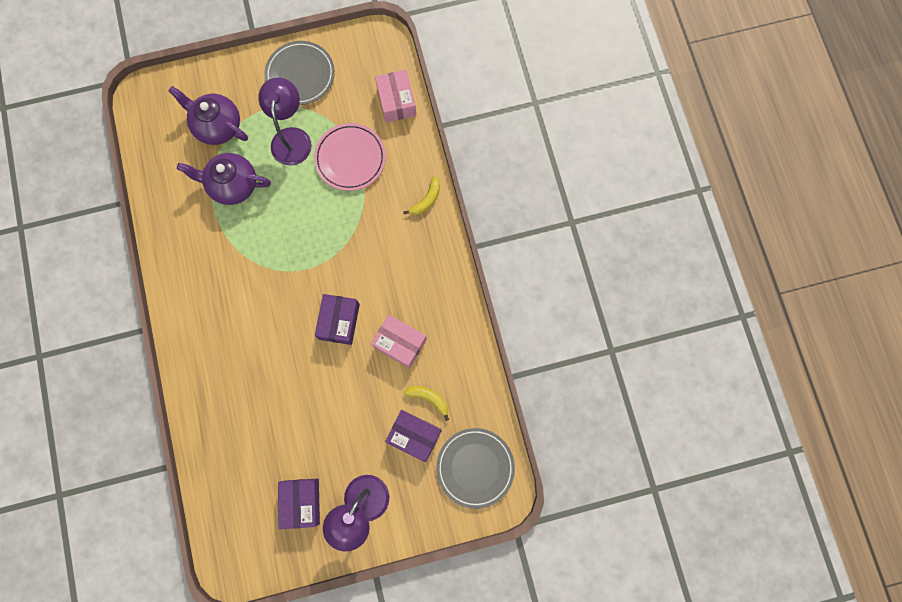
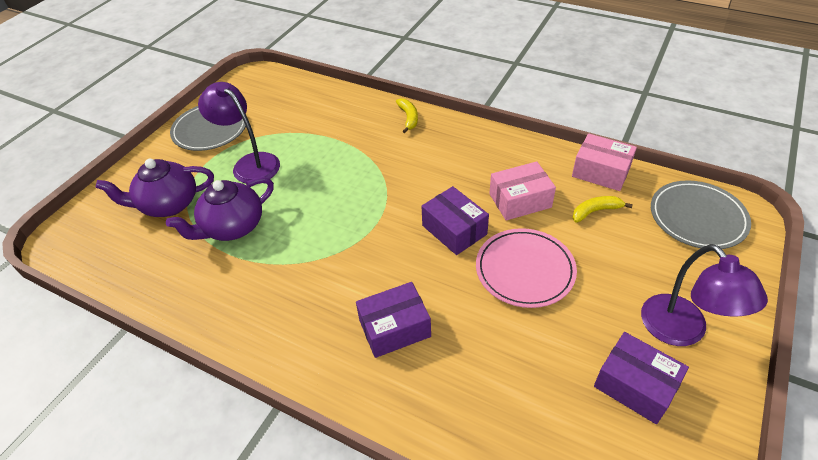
camera: 45 degrees left, 30 degrees down
pink plate [314,123,386,191] -> pink plate moved to [476,228,577,308]
pink box [375,70,416,123] -> pink box moved to [572,134,637,191]
purple box [385,410,442,462] -> purple box moved to [356,282,431,358]

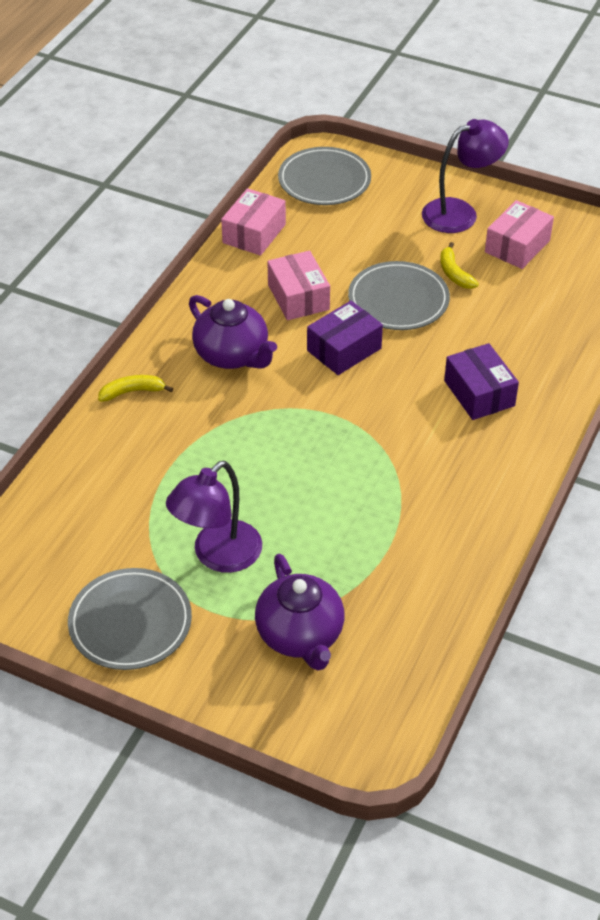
camera: 95 degrees left, 0 degrees up
purple teapot [166,177,274,241] -> purple teapot moved to [189,295,277,369]
pink plate [476,228,577,308] -> grey plate [348,261,450,330]
yellow banana [572,196,633,223] -> yellow banana moved to [440,242,479,289]
purple box [594,332,689,424] -> pink box [485,200,554,269]

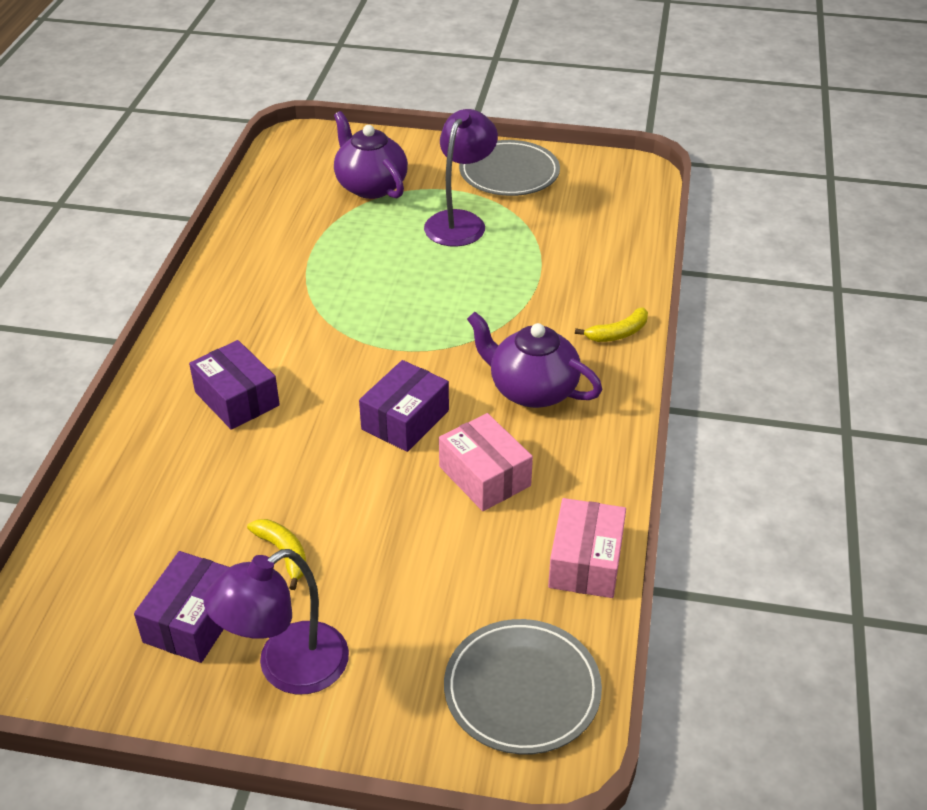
camera: 165 degrees right, 5 degrees down
grey plate [348,261,450,330] -> none
pink box [485,200,554,269] -> purple box [134,551,229,663]

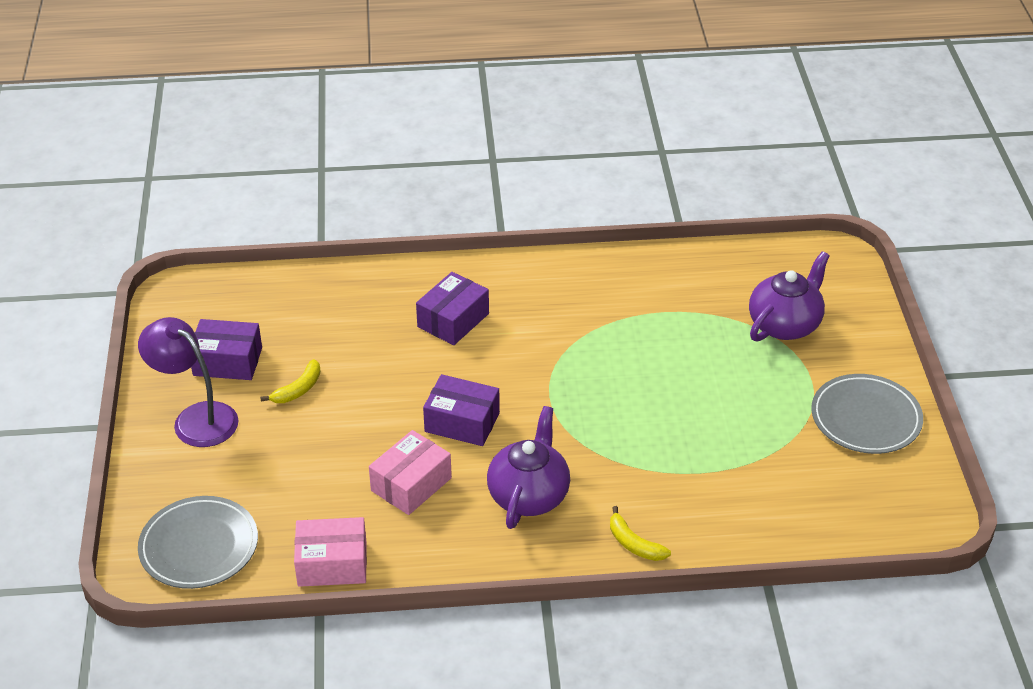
camera: 75 degrees right, 0 degrees up
purple lamp [424,109,498,246] -> none

